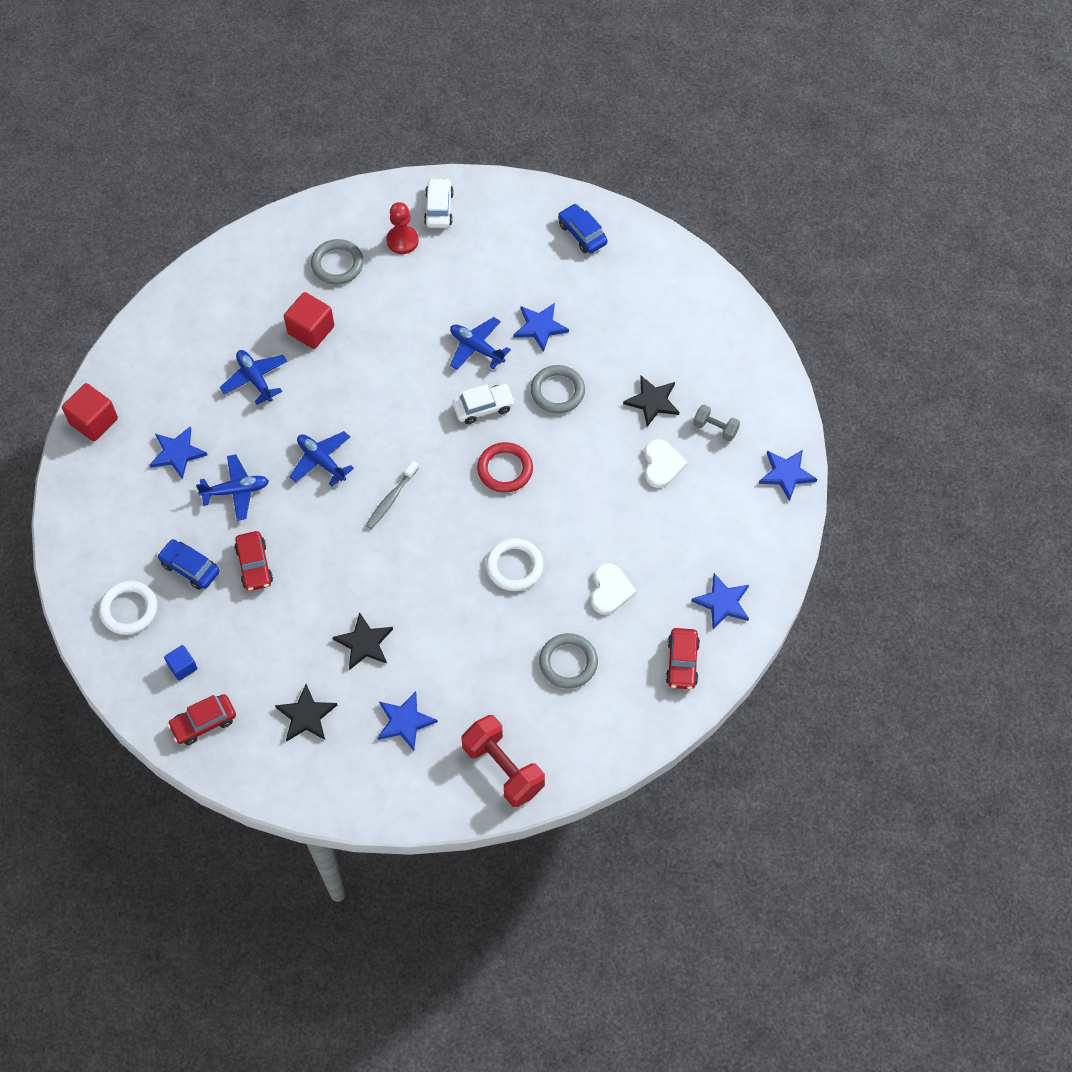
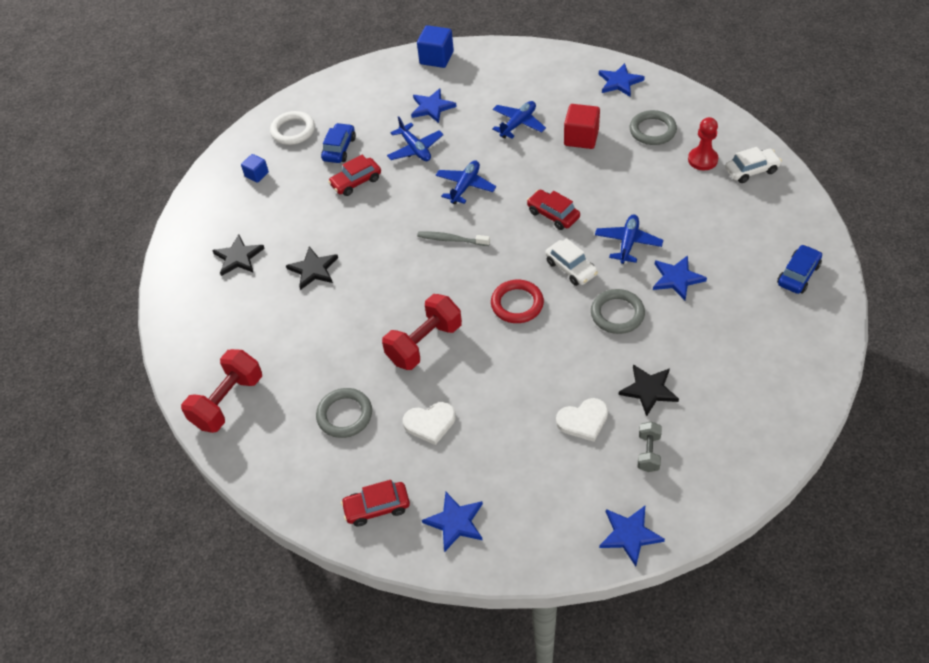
camera: 75 degrees right, 10 degrees down
red cube [62,383,118,442] -> blue cube [417,25,454,68]
red car [167,694,236,745] -> red car moved to [527,190,580,230]
blue star [378,691,438,751] -> blue star moved to [599,63,645,97]
white ring [486,538,544,591] -> red dumbbell [382,294,462,370]

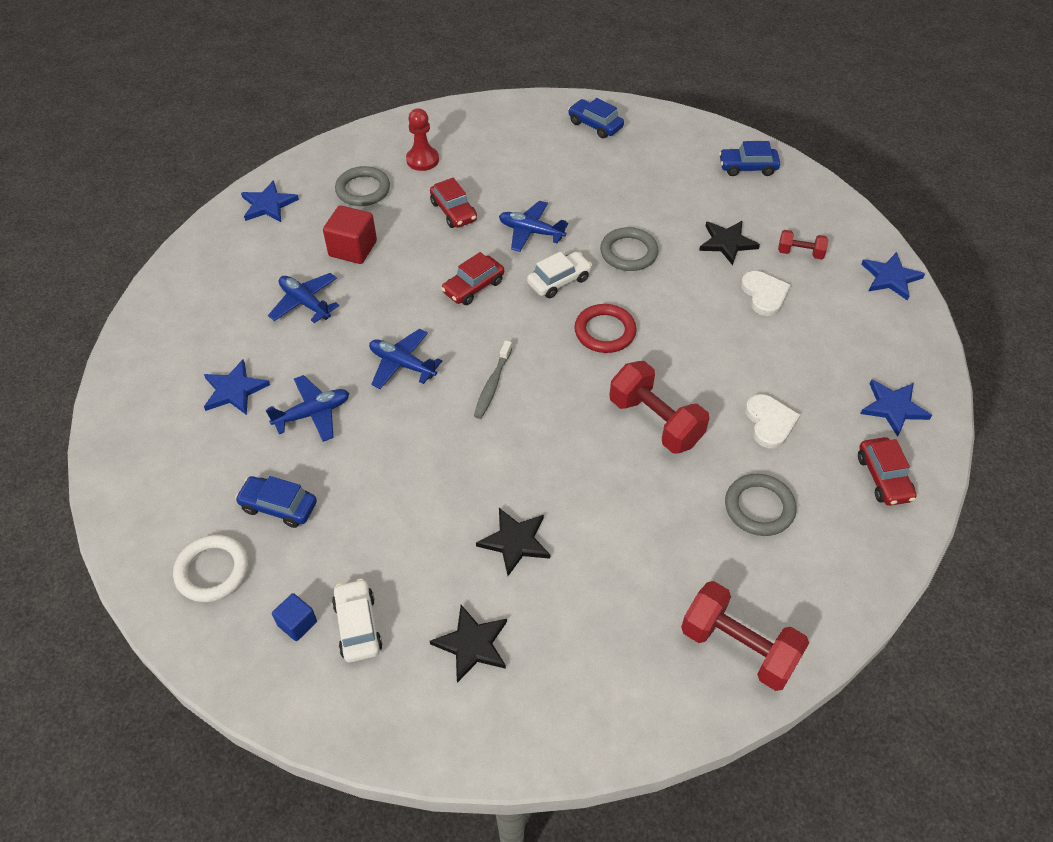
camera: 90 degrees left, 0 degrees up
red car [328,155,381,196] -> red car moved to [430,178,477,228]
blue cube [417,25,454,68] -> none
grey dumbbell [638,422,662,472] -> red dumbbell [778,230,828,259]
blue star [653,255,707,300] -> none
white car [725,147,782,183] -> white car moved to [332,579,383,662]
none -> blue car [719,141,780,176]

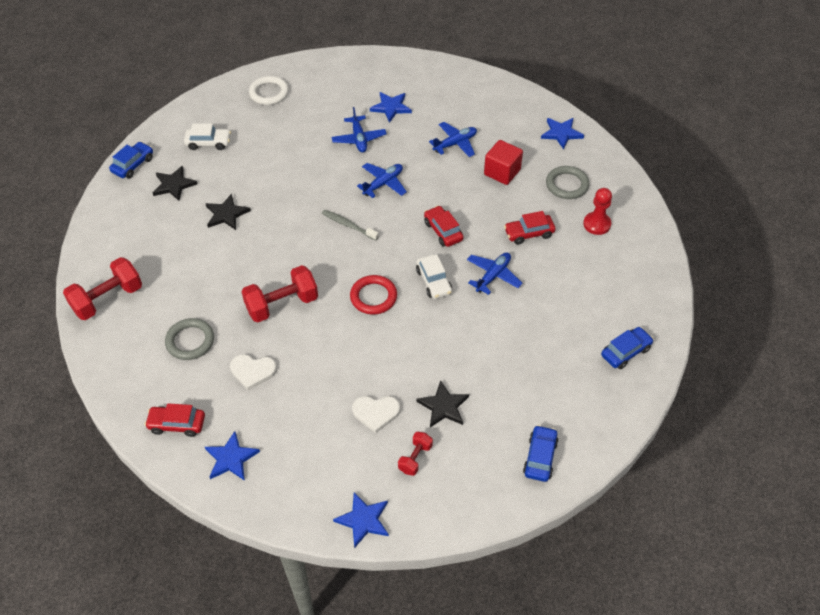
camera: 105 degrees right, 0 degrees up
blue car [235,476,317,528] -> blue car moved to [109,142,153,179]
blue cube [272,593,317,641] -> none
grey ring [600,227,659,271] -> none

